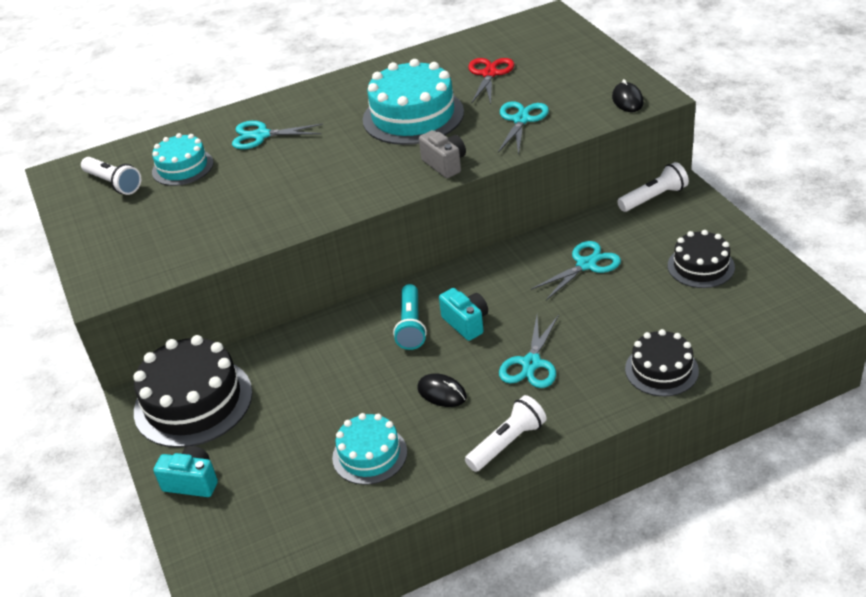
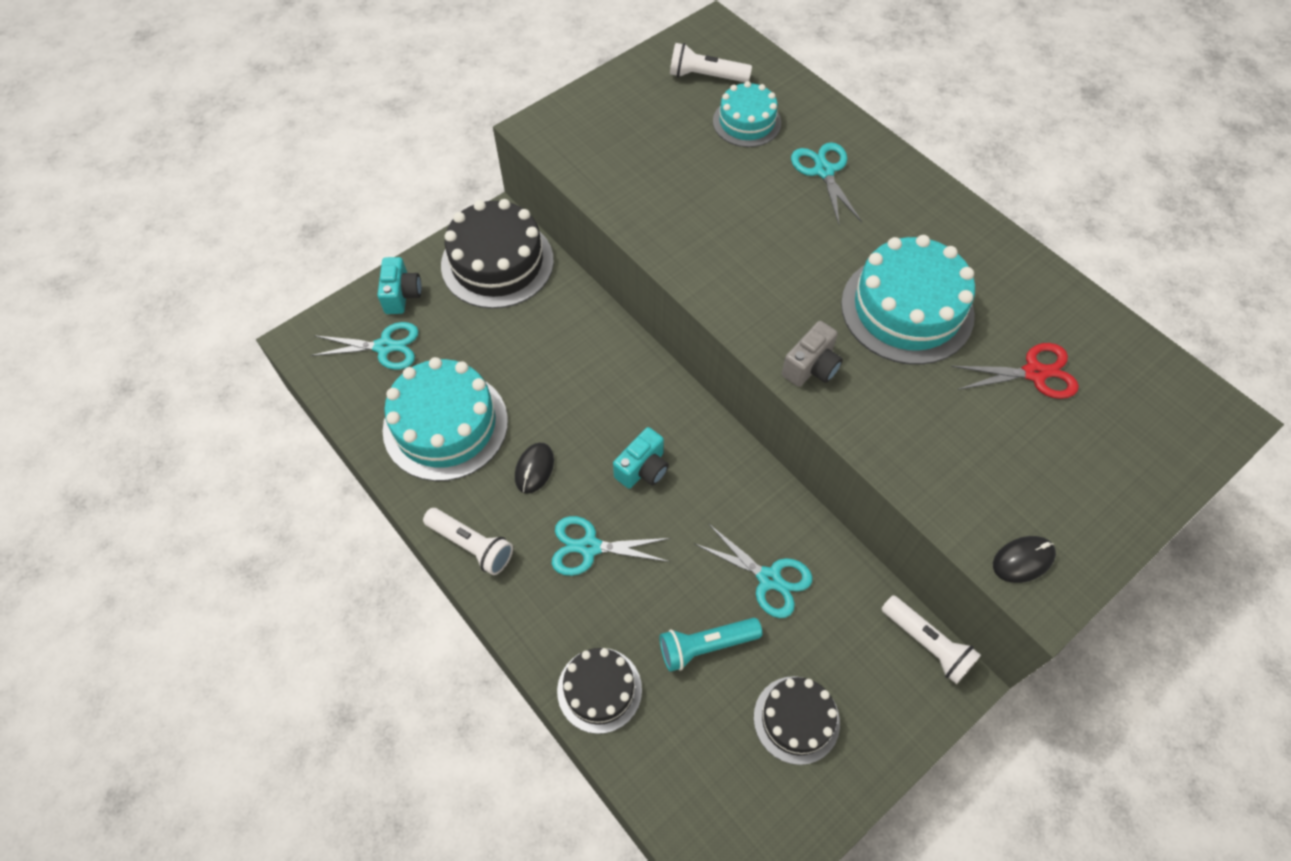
camera: 70 degrees right, 20 degrees up
white flashlight [81,157,141,195] -> white flashlight turned 75 degrees clockwise [670,43,752,82]
turquoise cake [332,413,407,485] -> turquoise cake [383,357,508,481], size x1.69
turquoise flashlight [393,284,427,350] -> turquoise flashlight moved to [660,618,762,672]
turquoise scissors [498,101,549,156] -> turquoise scissors moved to [310,322,419,370]

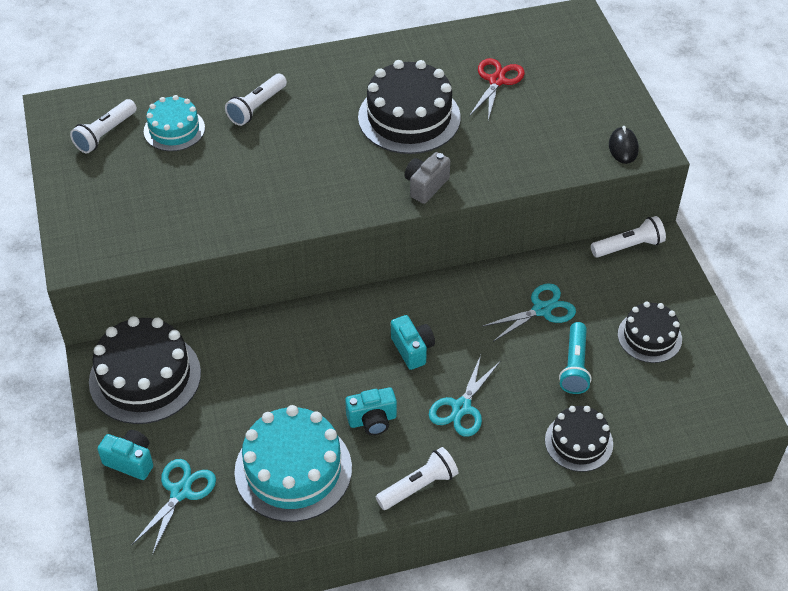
camera: 65 degrees left, 10 degrees down
black mouse [515,443,554,494] -> turquoise camera [345,387,397,435]
grey camera [782,321,843,387] -> grey camera turned 120 degrees counterclockwise [405,152,450,204]
turquoise scissors [791,142,862,224] -> white flashlight [225,74,287,126]
turquoise cake [841,235,975,365] -> black cake [358,60,461,154]

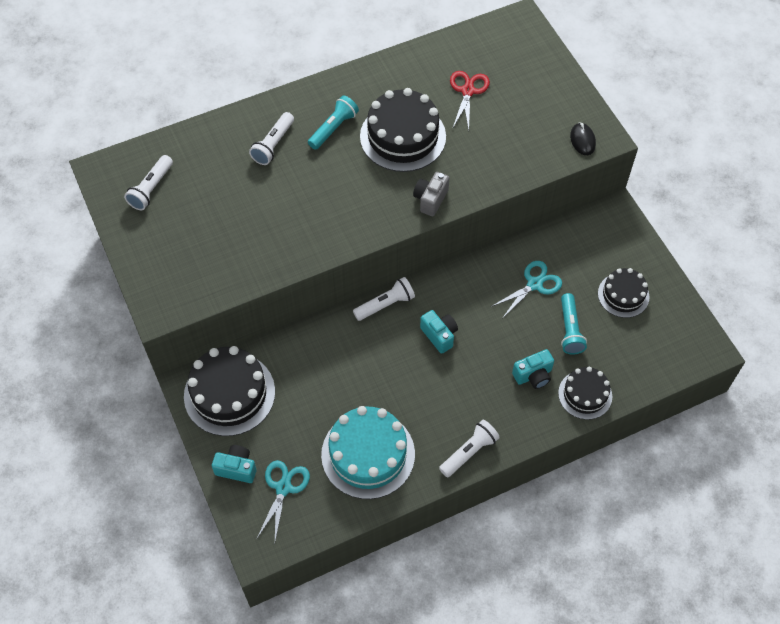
camera: 10 degrees left, 10 degrees up
turquoise cake [144,95,205,151] -> none
turquoise camera [345,387,397,435] -> turquoise camera moved to [512,349,554,389]
turquoise scissors [429,355,500,437] -> none
white flashlight [591,216,666,258] -> white flashlight moved to [353,277,415,321]
none -> turquoise flashlight [308,95,359,150]

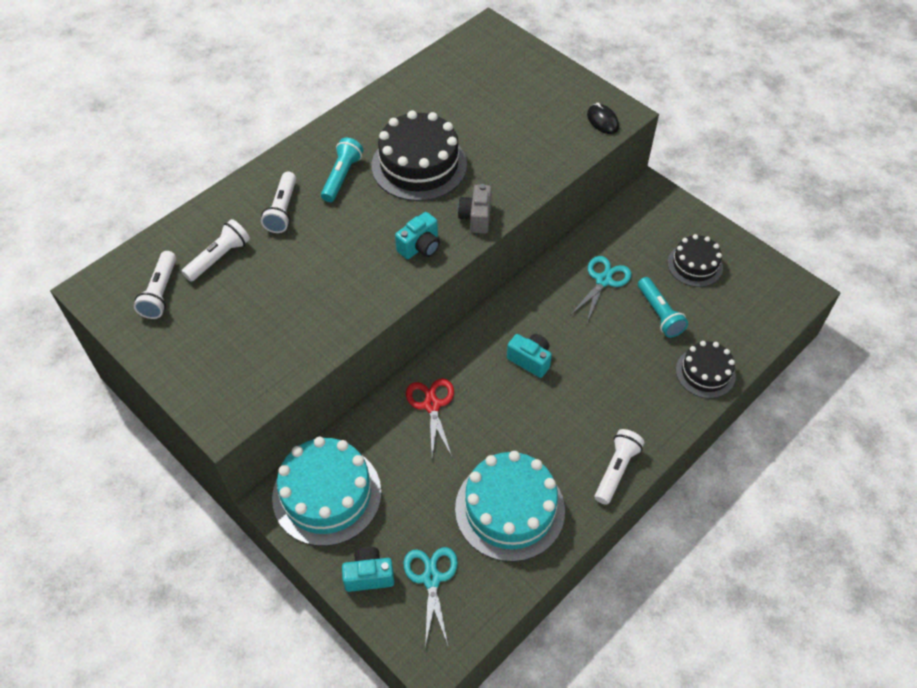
camera: 20 degrees left, 5 degrees down
black cake [184,346,275,436] -> turquoise cake [272,437,381,546]
white flashlight [353,277,415,321] -> white flashlight moved to [181,219,250,282]
red scissors [450,71,490,130] -> red scissors moved to [406,378,454,458]
turquoise camera [512,349,554,389] -> turquoise camera moved to [395,212,440,259]

